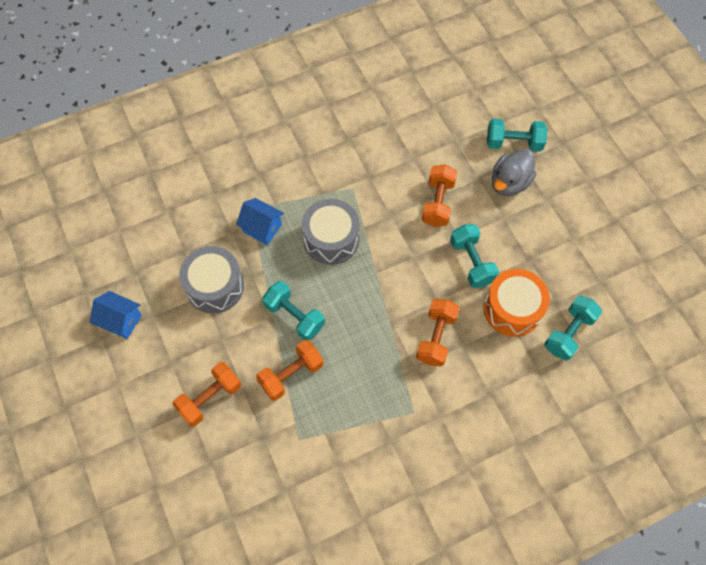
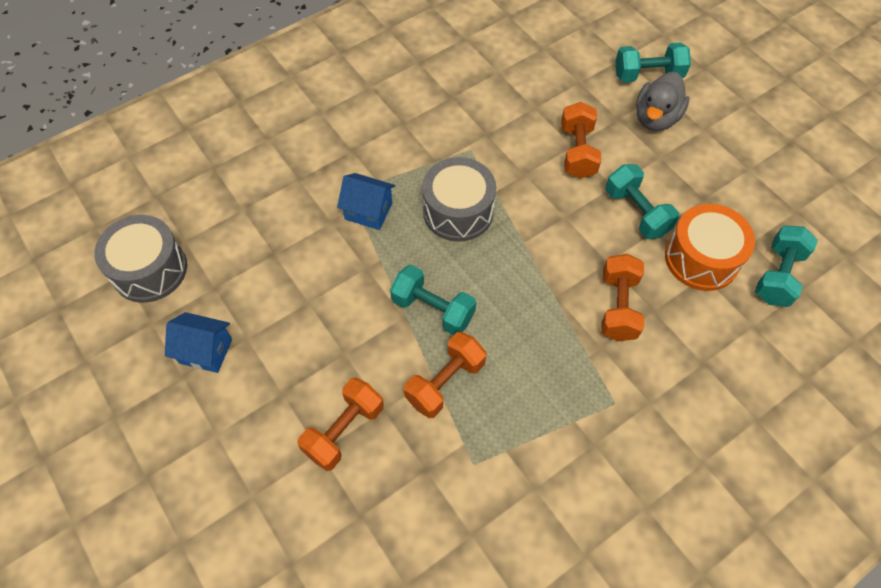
camera: 10 degrees left, 5 degrees down
grey drum [179,246,244,313] -> grey drum moved to [94,215,187,303]

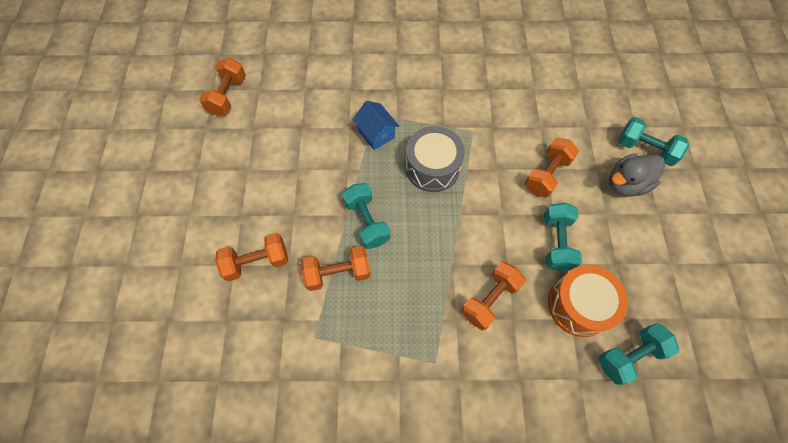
camera: 35 degrees right, 5 degrees up
grey drum [94,215,187,303] -> orange dumbbell [199,58,246,116]
blue house [165,312,232,373] -> none

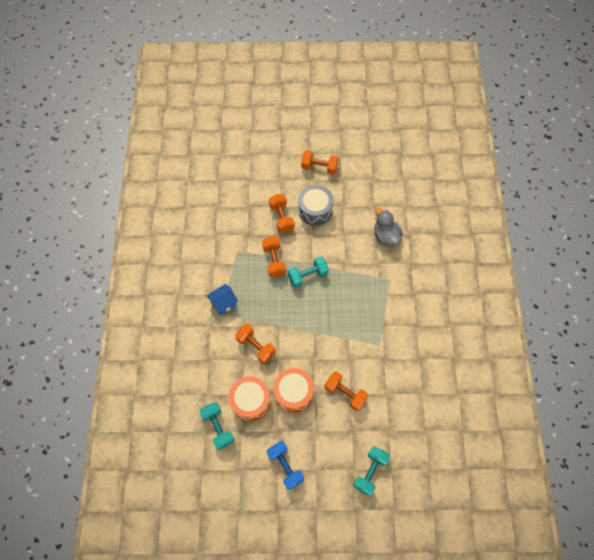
camera: 90 degrees right, 0 degrees up
orange dumbbell [199,58,246,116] -> orange dumbbell moved to [301,150,339,175]
blue house [353,101,399,150] -> blue house moved to [206,284,238,315]
grey drum [406,126,465,192] -> grey drum moved to [298,185,334,226]
turquoise dumbbell [544,203,582,271] -> orange drum [273,368,314,413]
grey duck [608,154,665,197] -> grey duck moved to [374,208,403,246]
none -> blue dumbbell [267,441,304,490]

